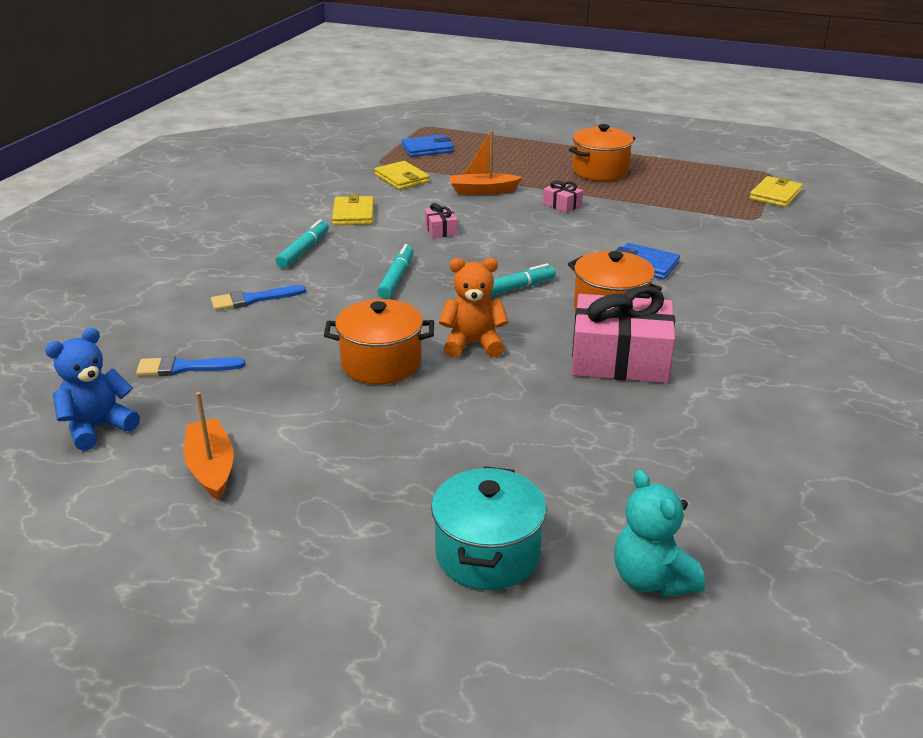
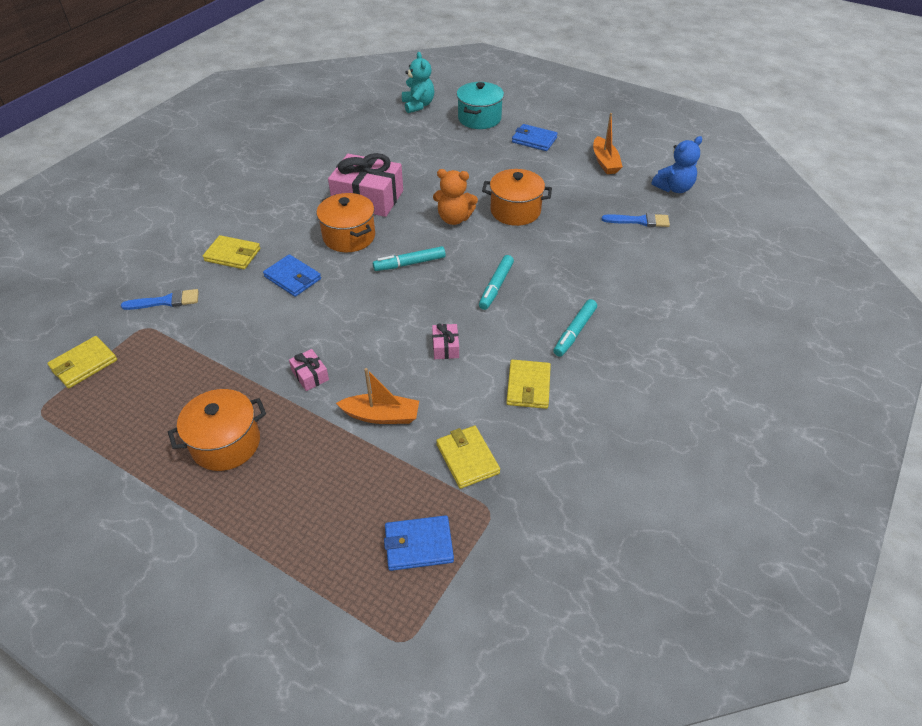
camera: 170 degrees left, 15 degrees up
blue brush [211,285,306,311] -> blue brush moved to [121,289,199,310]
none -> yellow wallet [203,235,260,269]
none -> blue wallet [512,124,558,151]

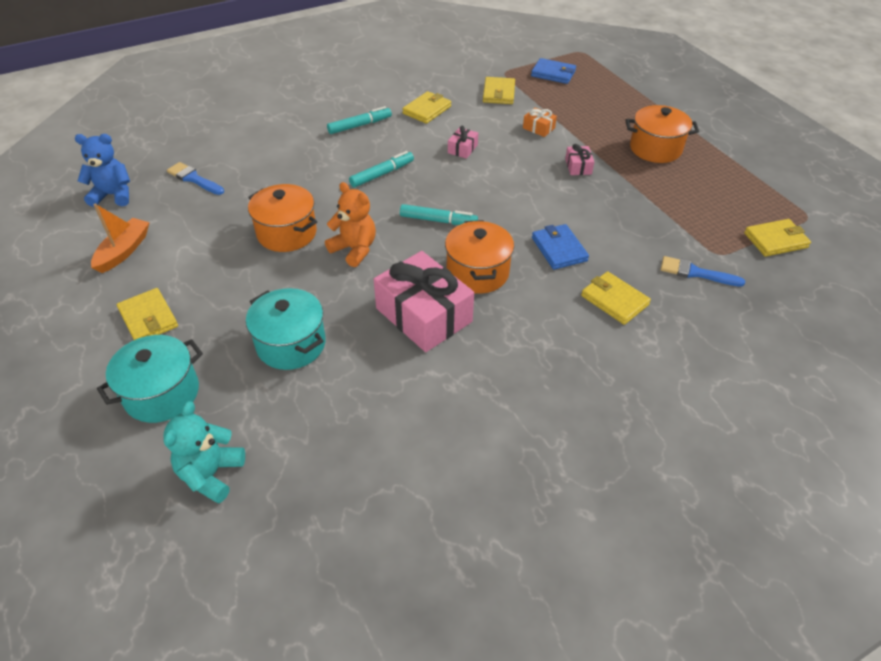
camera: 150 degrees left, 0 degrees up
orange boat [336,368,419,424] -> orange gift [523,107,557,137]
blue wallet [512,124,558,151] -> yellow wallet [117,288,178,340]
none -> turquoise pot [246,288,326,370]

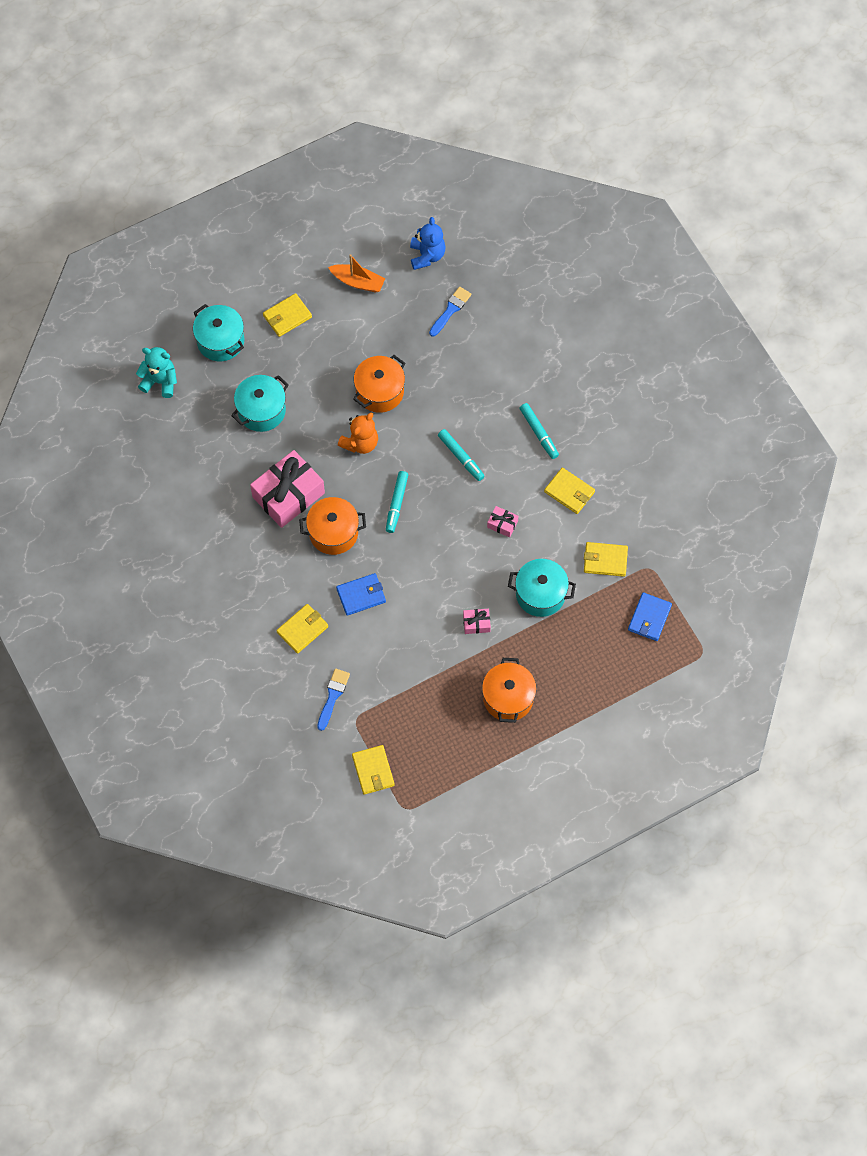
camera: 90 degrees right, 20 degrees up
orange gift [523,107,557,137] -> turquoise pot [508,559,576,617]

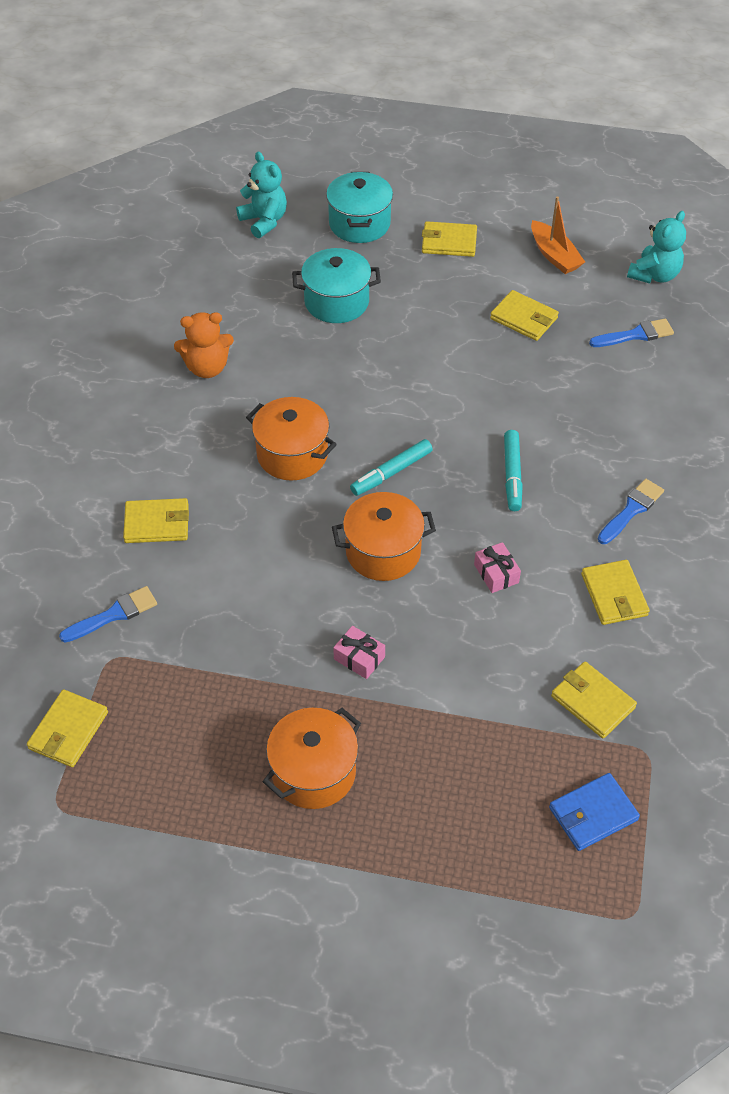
camera: 40 degrees right, 15 degrees down
pink gift [250,450,325,528] -> none
blue wallet [336,573,386,616] -> none
orange teddy bear [338,413,378,454] -> orange teddy bear moved to [174,312,234,378]
orange pot [353,355,405,413] -> orange pot moved to [332,492,436,581]
blue teddy bear [410,217,445,270] -> turquoise teddy bear [627,211,686,284]
turquoise pot [508,559,576,617] -> none
turquoise marker [520,403,559,459] -> blue brush [598,479,664,544]
none -> yellow wallet [490,290,559,341]

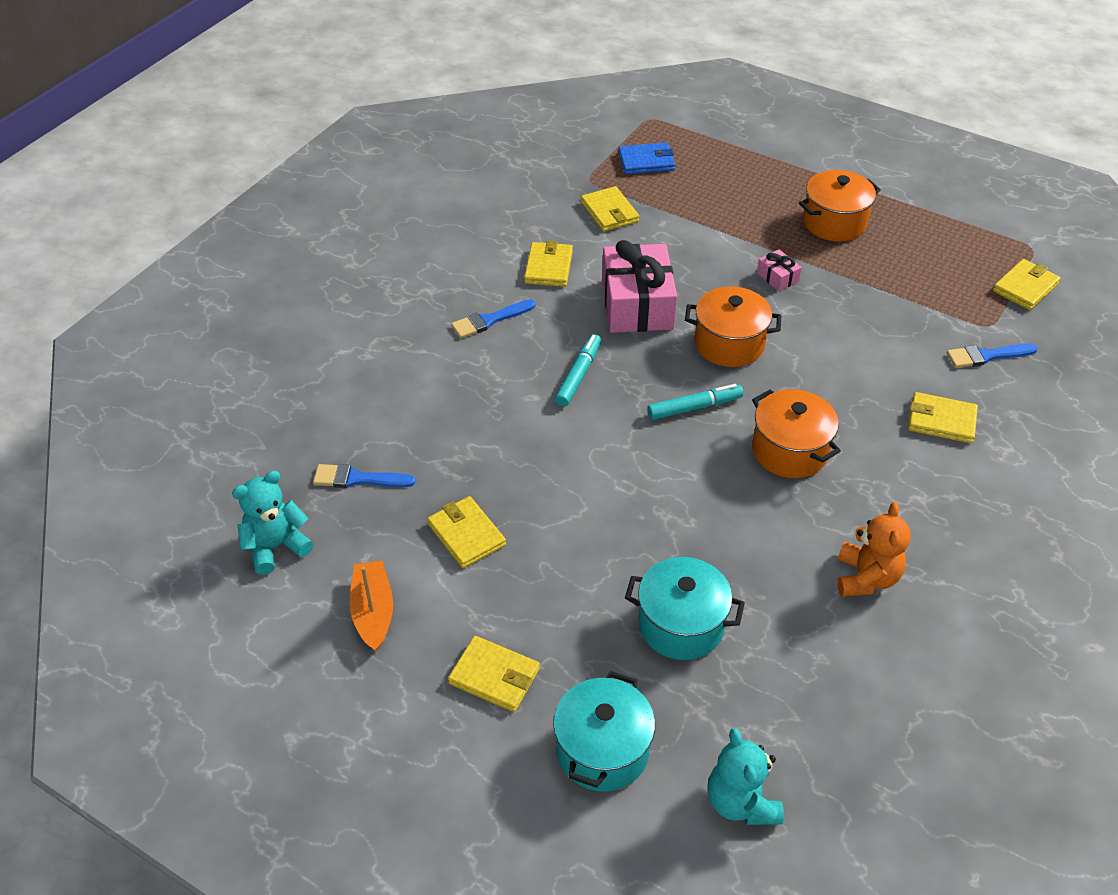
camera: 160 degrees left, 5 degrees down
orange teddy bear [174,312,234,378] -> orange teddy bear turned 90 degrees clockwise [837,502,911,597]
pink gift [474,542,521,593] -> pink gift [602,240,677,333], size x2.29

